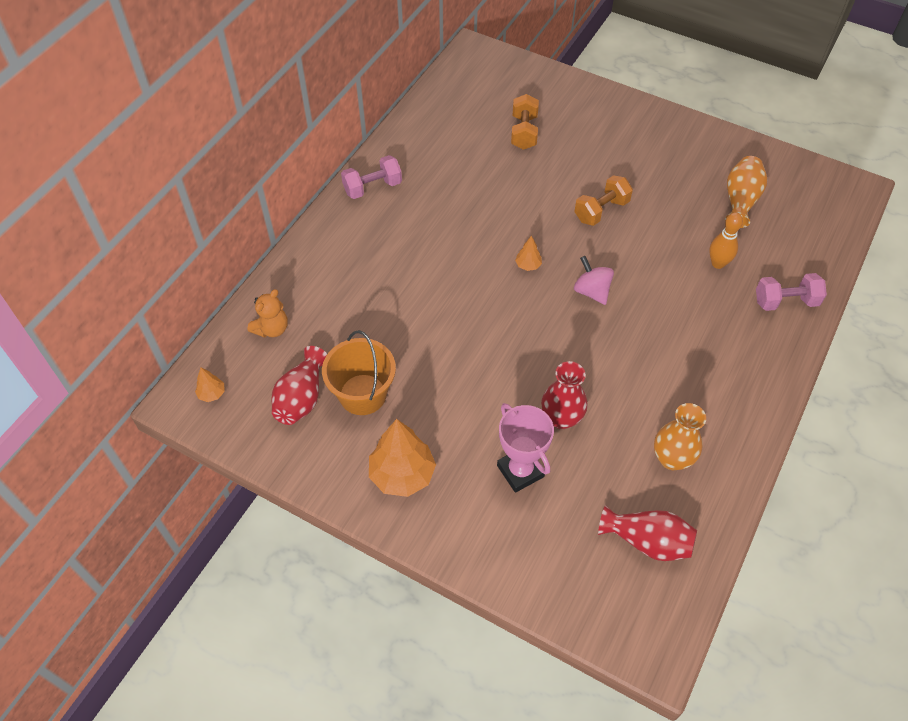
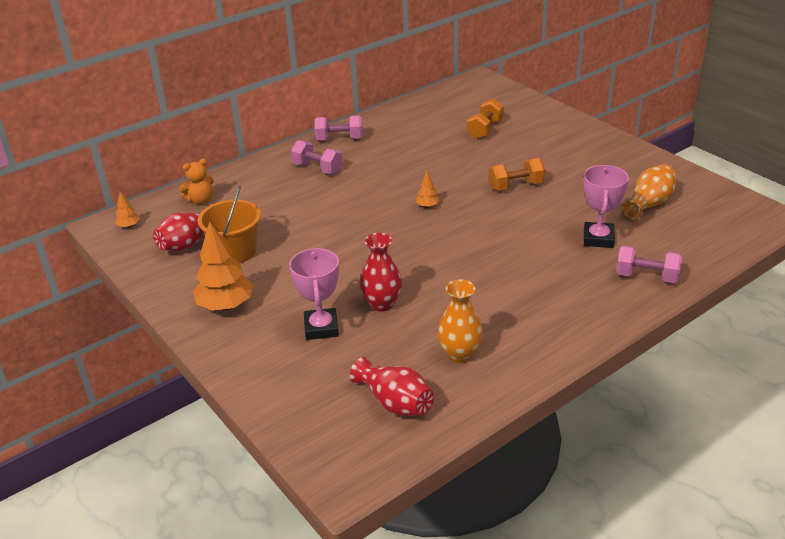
camera: 25 degrees right, 20 degrees down
pink spinning top [574,256,614,305] -> none
orange bowling pin [709,212,743,269] -> pink trophy [583,165,629,248]
none -> pink dumbbell [291,140,343,174]

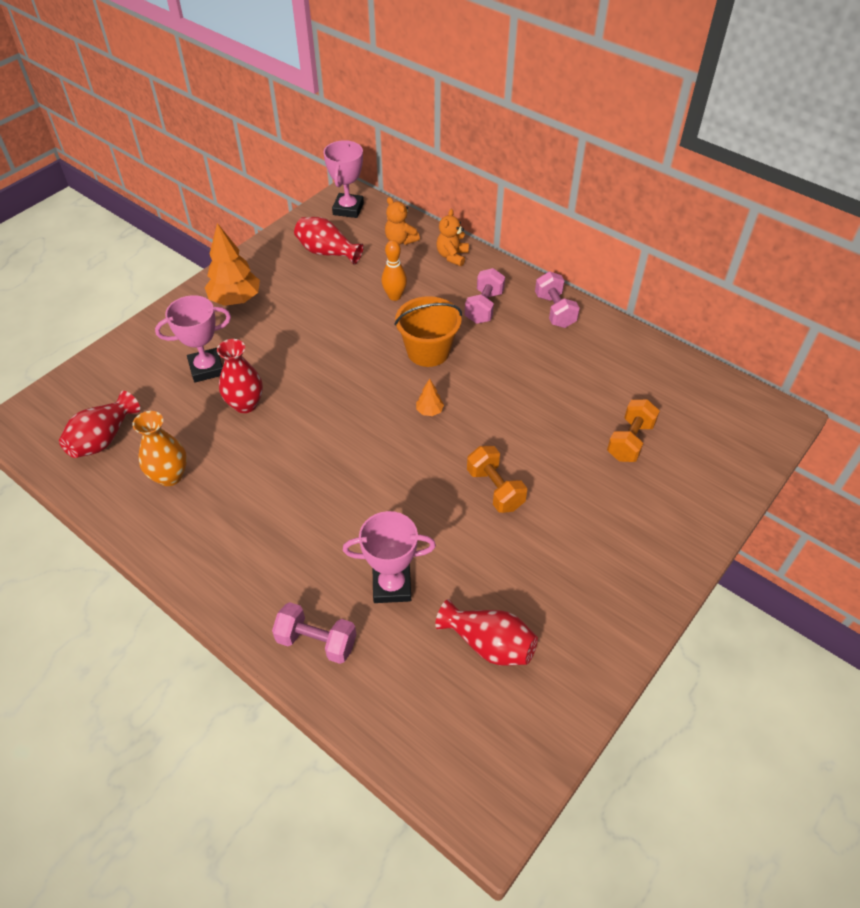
camera: 75 degrees right, 15 degrees up
orange tree [115,192,140,228] -> pink trophy [323,140,364,218]
orange bucket [198,186,261,263] -> orange bucket moved to [395,296,462,367]
orange dumbbell [467,98,504,139] -> orange dumbbell turned 75 degrees counterclockwise [607,399,660,462]
pink dumbbell [616,245,682,283] -> pink dumbbell turned 75 degrees counterclockwise [272,602,356,664]
orange vase [622,164,677,220] -> red vase [435,599,538,666]
none -> orange bowling pin [382,240,407,301]
none -> orange teddy bear [436,209,469,266]

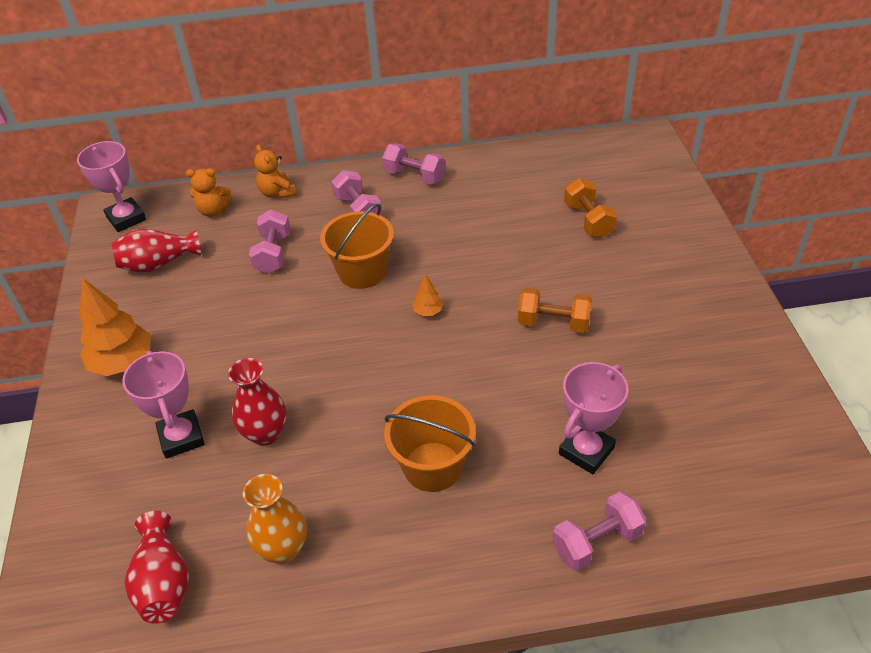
camera: 45 degrees left, 5 degrees down
pink trophy [155,295,231,383] -> pink trophy turned 45 degrees counterclockwise [122,351,205,459]
orange bowling pin [382,240,407,301] -> pink dumbbell [249,209,290,274]
red vase [435,599,538,666] -> none
none -> orange bucket [384,395,476,492]

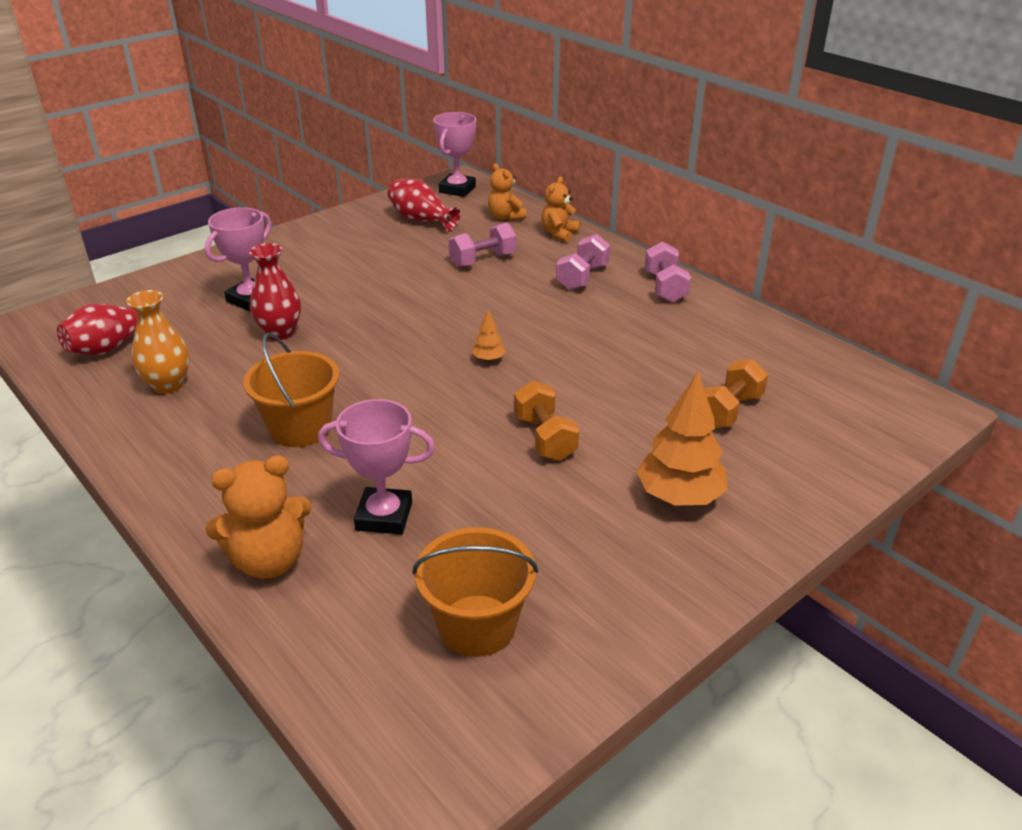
camera: 55 degrees right, 10 degrees down
orange tree [79,278,151,376] -> orange tree moved to [636,372,727,506]
orange bucket [320,204,394,289] -> orange bucket moved to [412,527,538,657]
pink dumbbell [552,492,646,571] -> orange teddy bear [205,455,312,579]

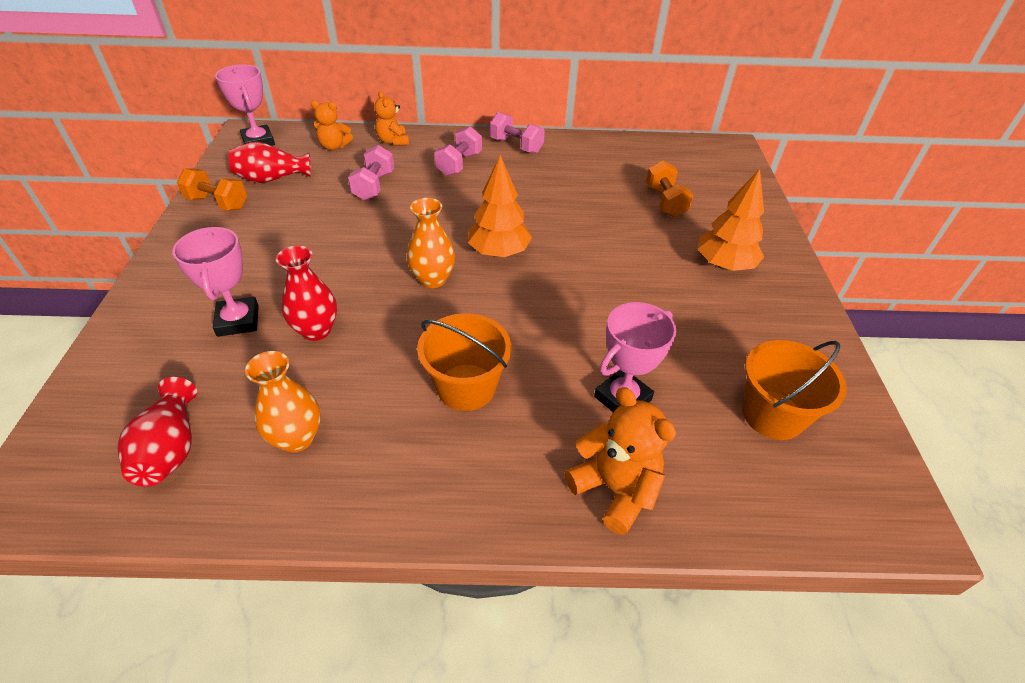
camera: 50 degrees left, 10 degrees up
orange teddy bear [205,455,312,579] -> orange teddy bear turned 60 degrees counterclockwise [565,387,676,535]
orange tree [472,310,506,362] -> orange tree [468,155,532,257], size x2.17
orange dumbbell [514,380,579,461] -> orange dumbbell moved to [177,168,247,211]
pink dumbbell [556,234,610,290] -> pink dumbbell turned 45 degrees clockwise [434,126,482,176]
none -> orange vase [407,198,455,288]

